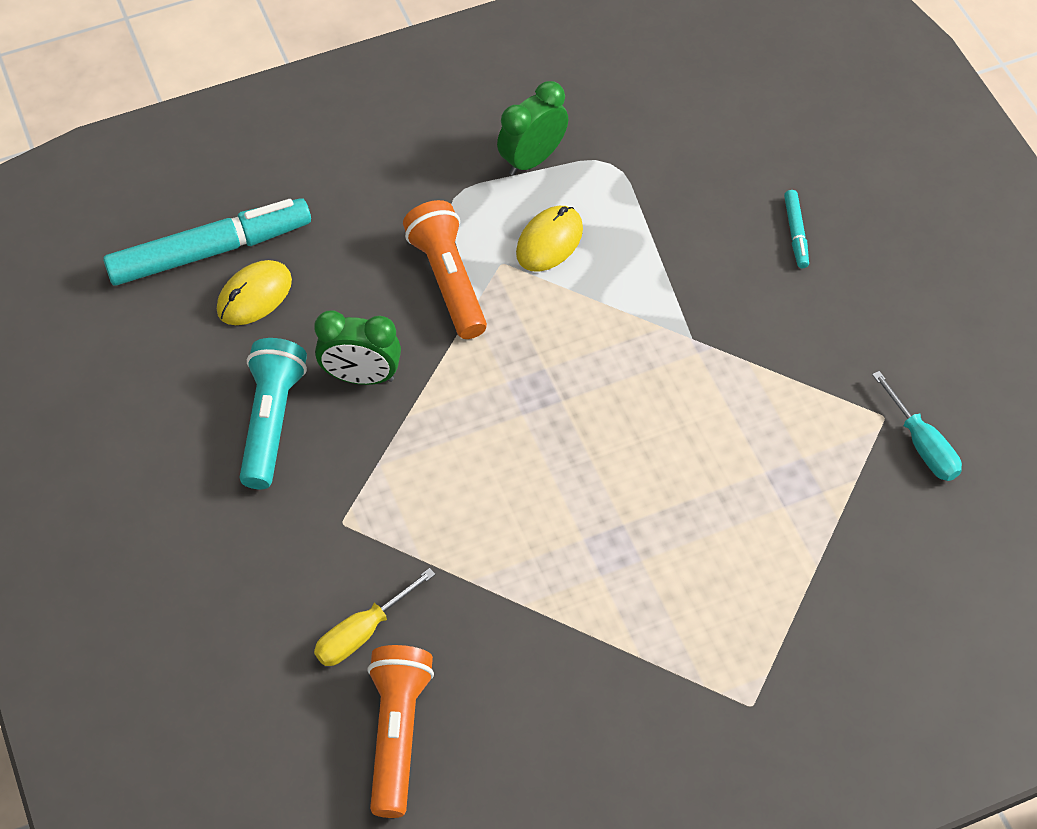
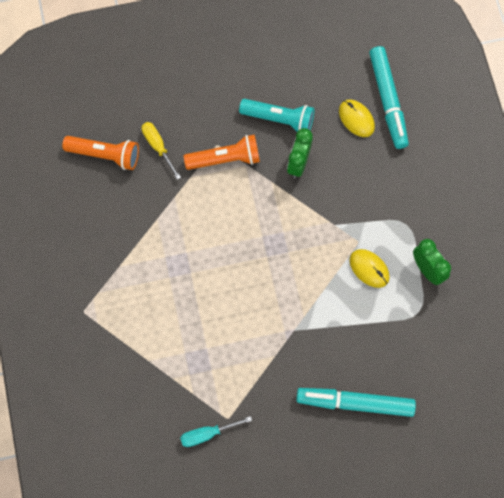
camera: 100 degrees right, 15 degrees up
orange flashlight [403,200,487,339] -> orange flashlight moved to [184,134,260,170]
turquoise marker [784,190,809,268] -> turquoise marker [296,388,416,417], size x2.28

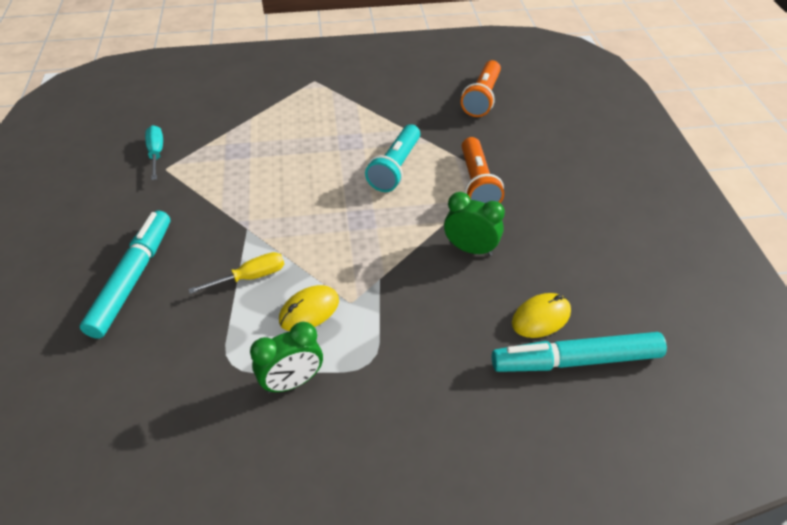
camera: 95 degrees right, 25 degrees down
yellow screwdriver [142,122,181,180] -> yellow screwdriver moved to [188,252,284,294]
turquoise flashlight [239,99,315,132] -> turquoise flashlight moved to [365,124,420,192]

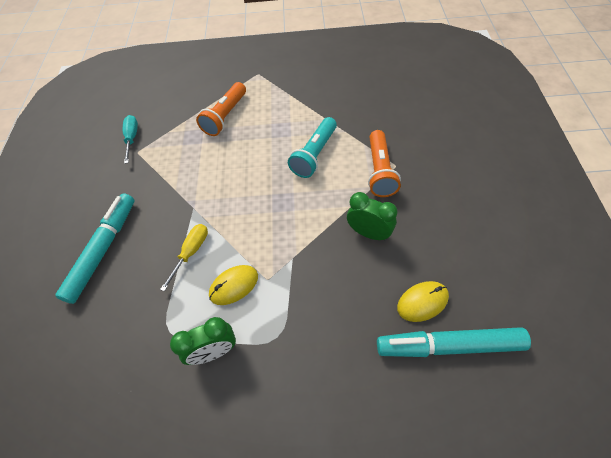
camera: 10 degrees right, 10 degrees up
yellow screwdriver [188,252,284,294] -> yellow screwdriver turned 45 degrees counterclockwise [160,224,208,291]
orange flashlight [461,60,501,117] -> orange flashlight moved to [196,82,246,136]

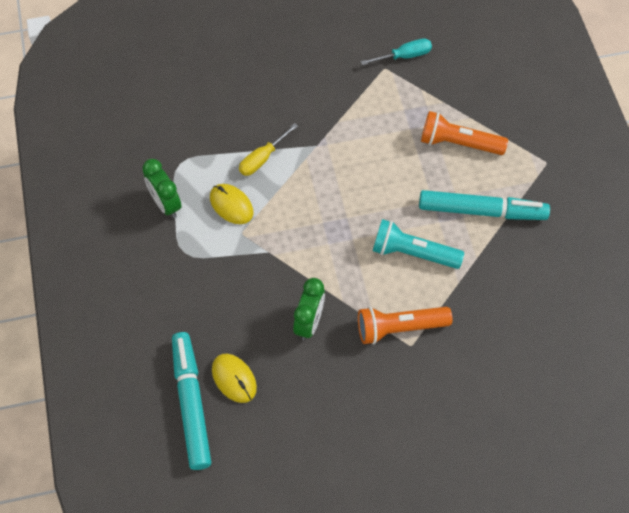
camera: 75 degrees right, 5 degrees up
turquoise marker [55,193,135,304] -> turquoise marker moved to [419,190,550,220]
yellow screwdriver [160,224,208,291] -> yellow screwdriver turned 120 degrees clockwise [239,123,298,176]

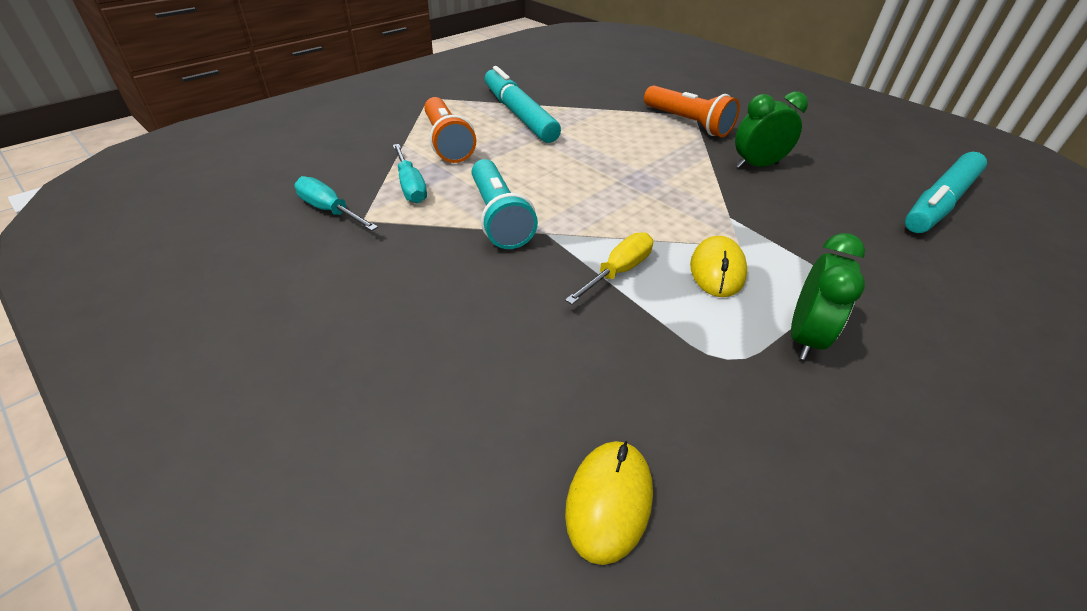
camera: 125 degrees left, 20 degrees down
yellow mouse [212,354,257,403] -> yellow mouse moved to [565,441,653,565]
yellow screwdriver [239,123,298,176] -> yellow screwdriver turned 60 degrees counterclockwise [565,232,653,304]
turquoise flashlight [373,219,464,269] -> turquoise flashlight moved to [472,159,538,249]
none -> turquoise screwdriver [393,144,427,203]

